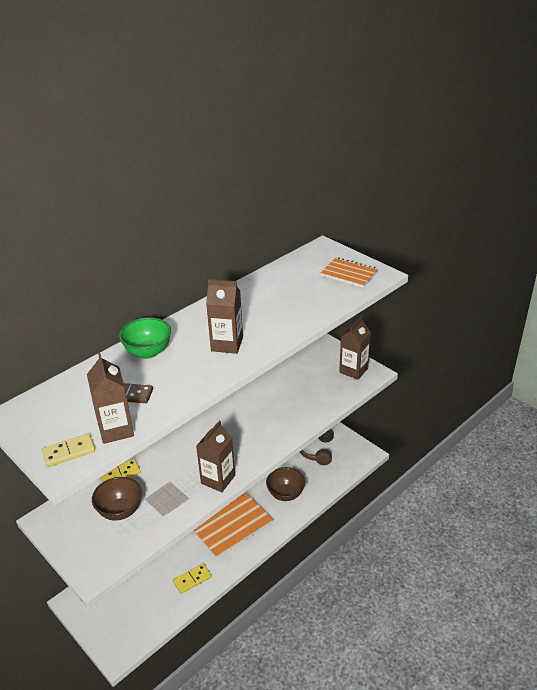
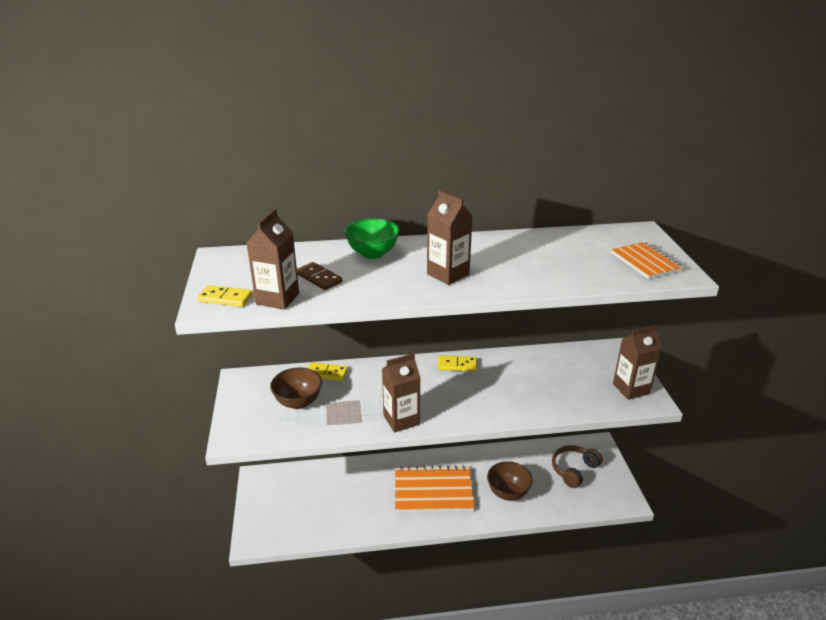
camera: 35 degrees right, 5 degrees down
yellow domino [173,563,212,594] -> yellow domino moved to [438,356,477,372]

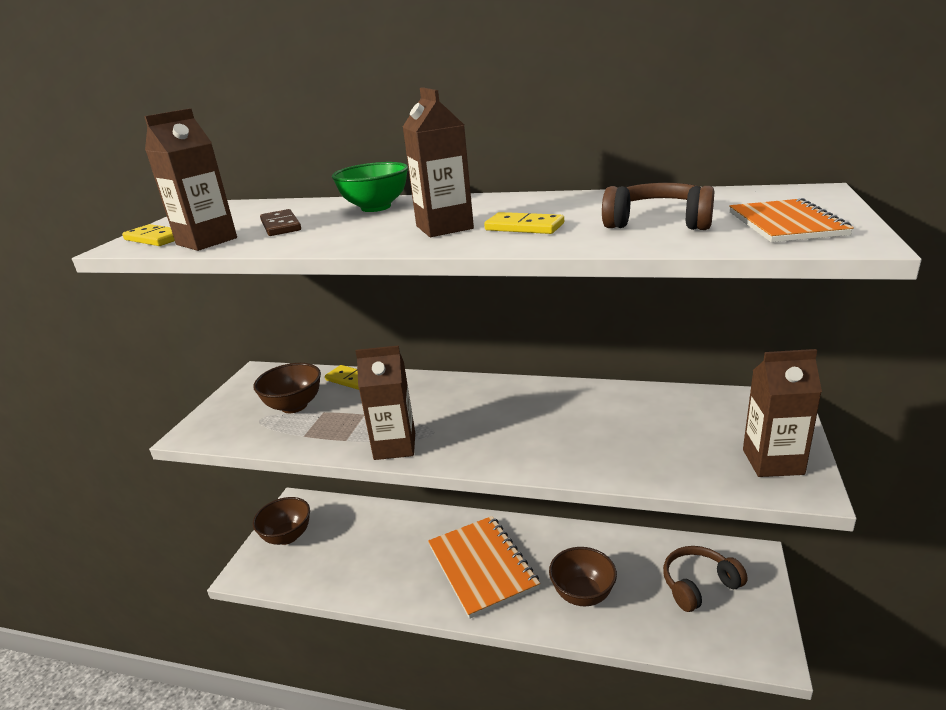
camera: 25 degrees right, 5 degrees down
orange notebook [395,465,475,513] -> orange notebook turned 45 degrees clockwise [428,516,540,619]
yellow domino [438,356,477,372] -> yellow domino moved to [484,212,564,234]
none -> brown bowl [253,497,310,545]
none -> brown headphones [602,183,714,230]

